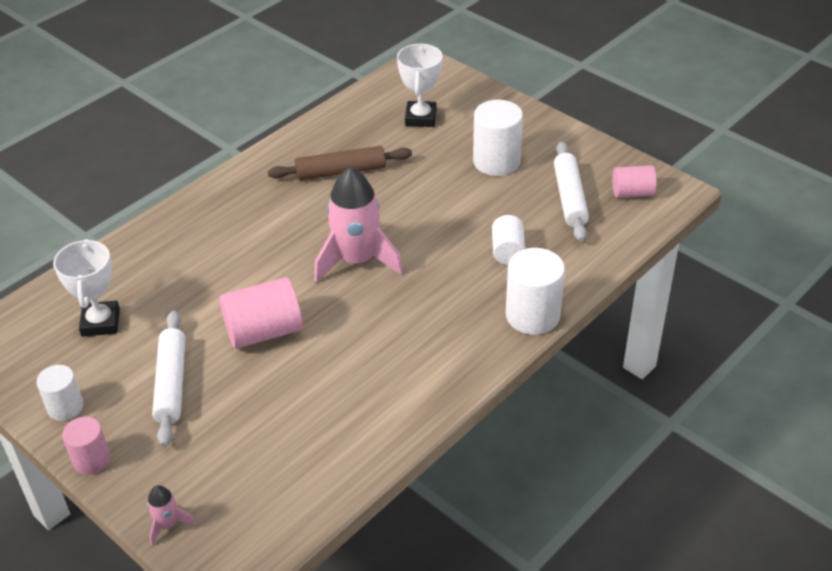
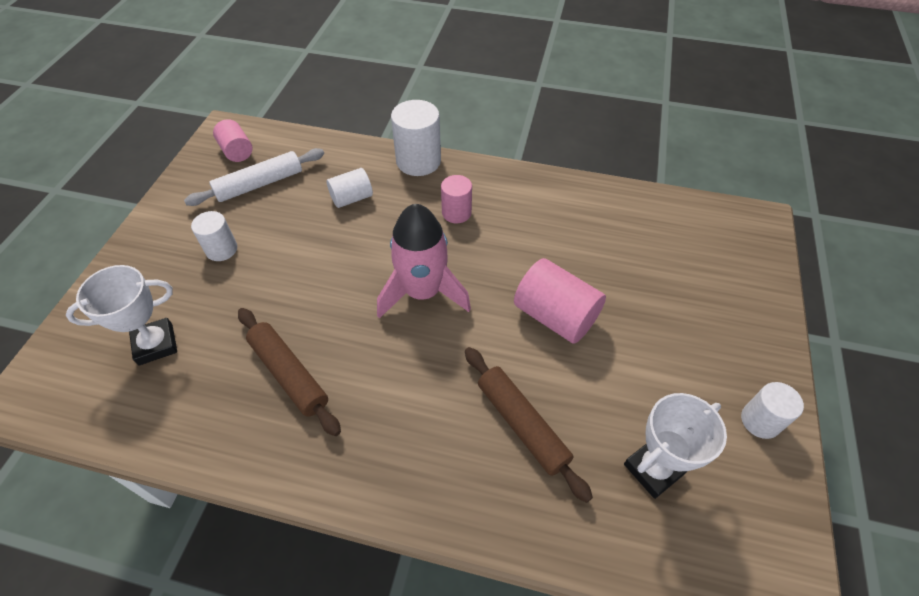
camera: 120 degrees left, 10 degrees up
pink cylinder [62,417,110,475] -> pink cylinder moved to [441,175,472,223]
pink rocket [147,485,195,546] -> none
white rolling pin [152,310,186,447] -> none
white cylinder [473,100,523,176] -> white cylinder [191,211,237,261], size x0.62
none -> brown rolling pin [465,347,593,503]

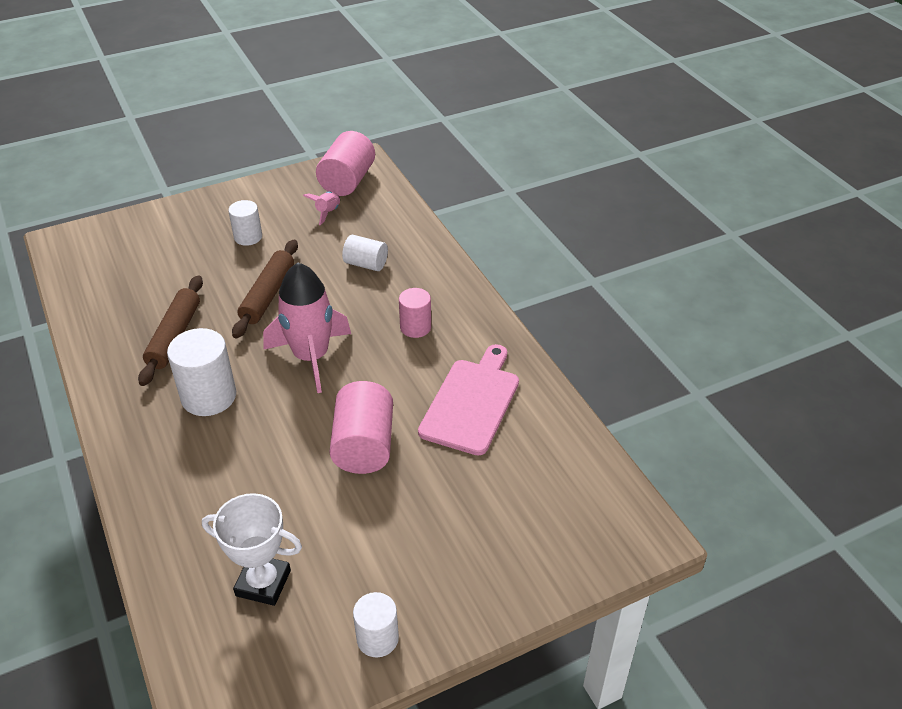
camera: 50 degrees right, 10 degrees down
white trophy [66,265,177,366] -> none
white rolling pin [184,148,324,206] -> pink rocket [303,191,340,225]
pink cylinder [213,119,253,162] -> pink cylinder [316,131,375,196], size x1.63
white cylinder [391,100,441,176] -> white cylinder moved to [167,328,236,416]
brown rolling pin [465,347,593,503] -> brown rolling pin moved to [232,240,298,338]
none -> pink cutting board [418,344,519,456]

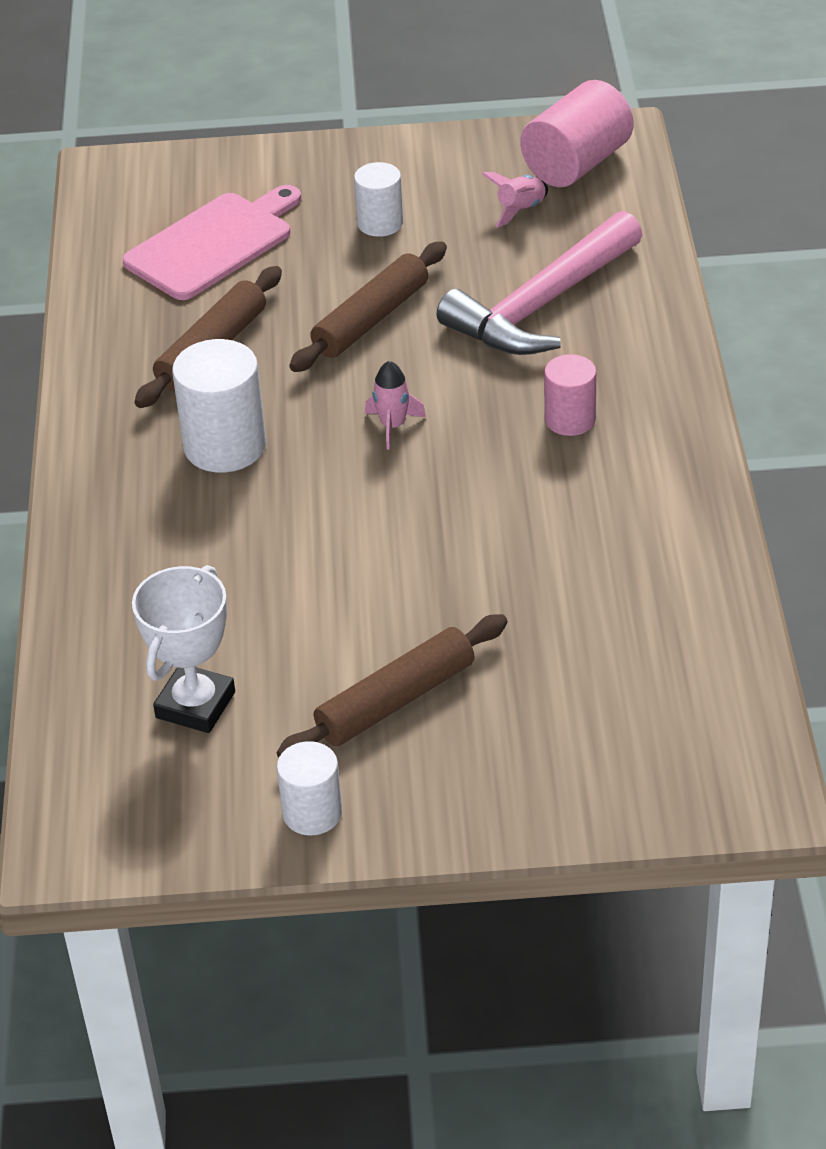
camera: 25 degrees right, 0 degrees up
white trophy [202,493,302,606] -> white trophy turned 75 degrees clockwise [132,565,235,733]
pink rocket [263,263,351,393] -> pink rocket [365,361,426,450], size x0.44
pink cylinder [329,381,393,474] -> none
white cylinder [342,235,388,271] -> pink hammer [437,211,643,355]
pink cutting board [418,344,519,456] -> pink cutting board moved to [122,185,301,300]
none -> brown rolling pin [277,614,508,758]

